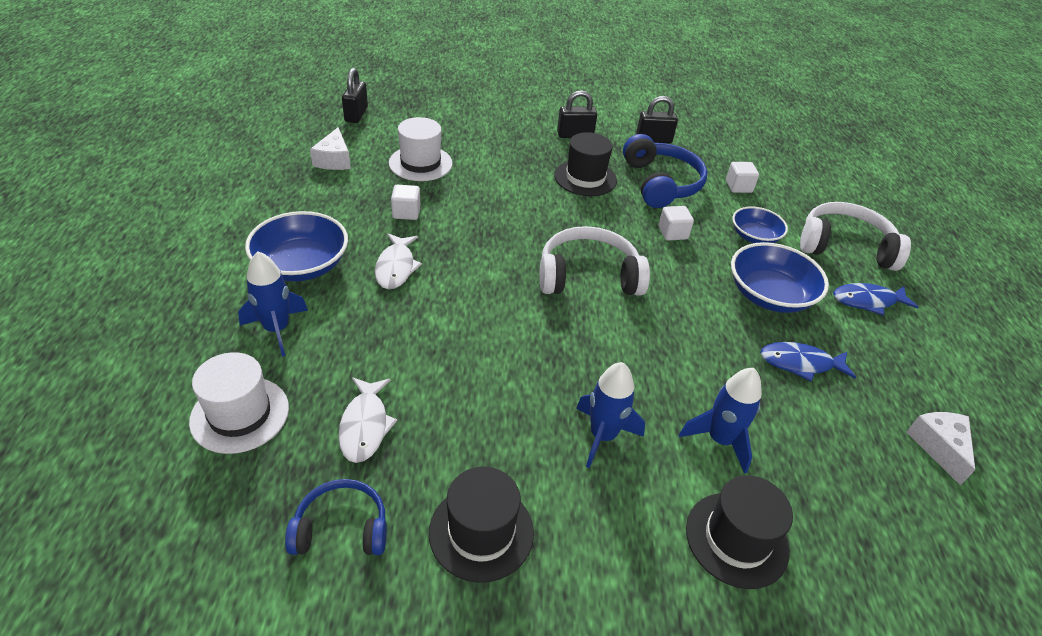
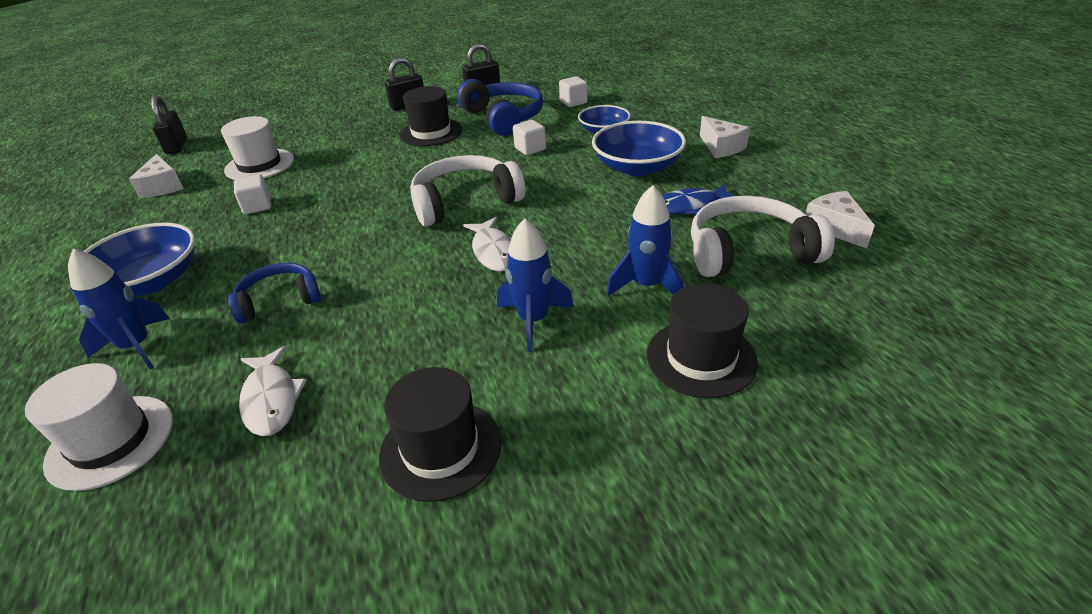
camera: 15 degrees left, 5 degrees down
blue headphones [285,479,387,555] -> blue headphones moved to [228,263,321,323]
white fish [375,233,422,289] -> white fish moved to [463,217,512,272]
white headphones [800,202,911,271] -> white headphones moved to [691,196,835,277]
blue fish [833,283,919,316] -> white cheese [700,116,750,158]

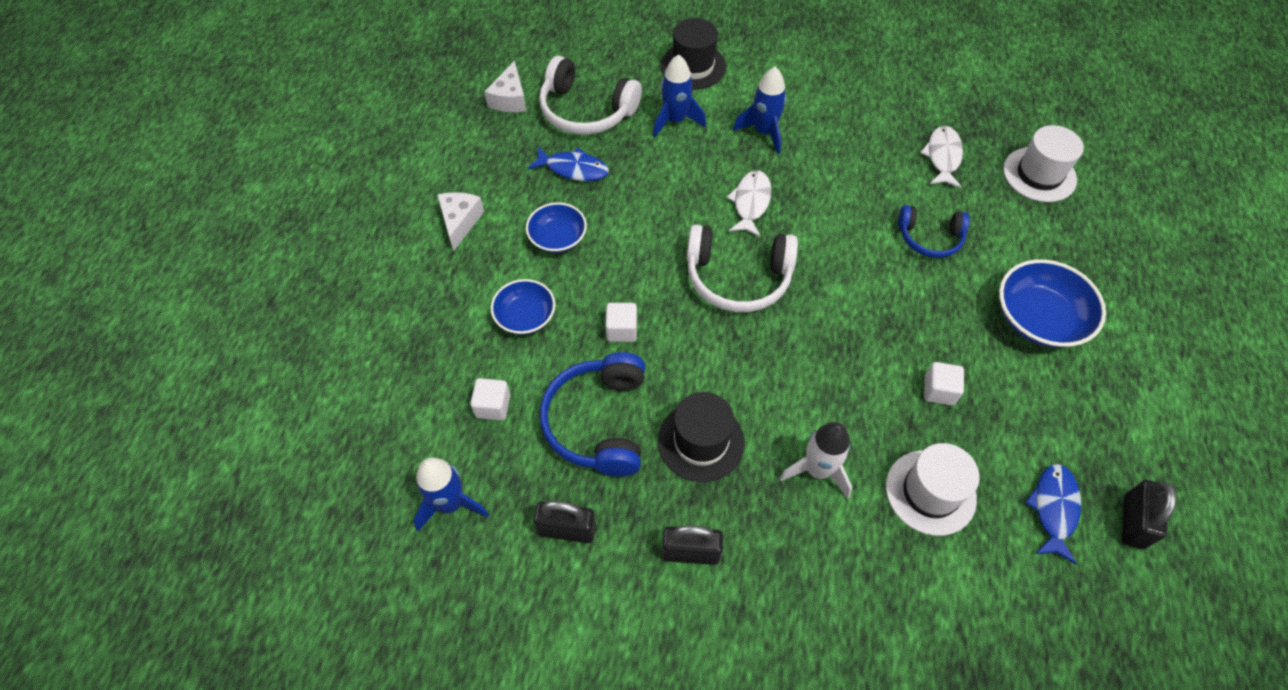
camera: 150 degrees left, 20 degrees up
blue rocket [68,249,170,369] -> blue rocket moved to [413,458,489,531]
white cheese [129,154,184,198] -> blue fish [1025,464,1081,565]
black padlock [151,96,187,154] -> black padlock moved to [1122,480,1177,549]
black hat [379,367,501,502] -> none
blue bowl [592,121,686,176] -> blue bowl [526,203,587,253], size x0.63
none -> white rocket [780,422,852,499]

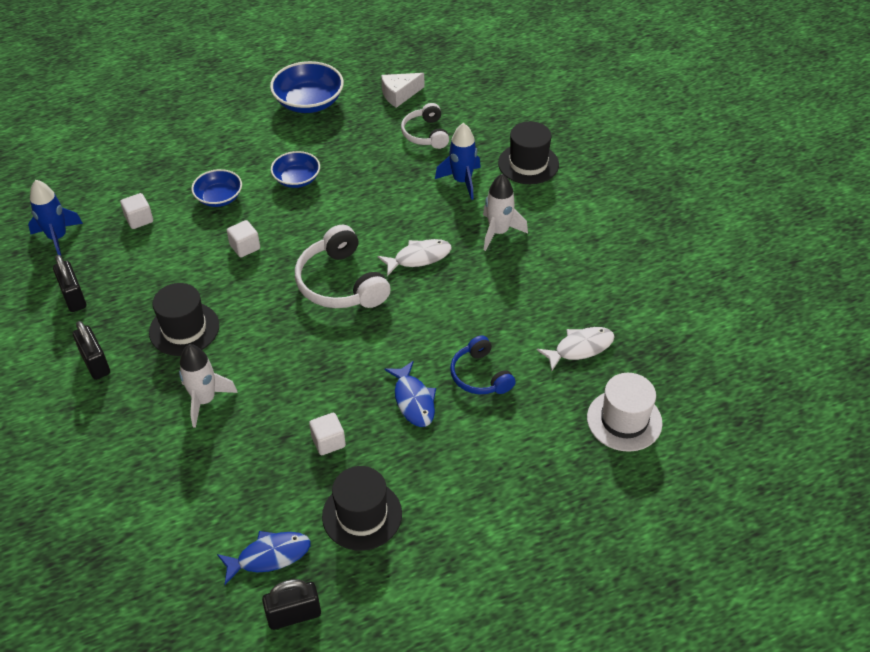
camera: 55 degrees right, 10 degrees down
white cheese [437,192,484,251] -> none
blue fish [528,147,609,181] -> blue fish moved to [384,361,436,427]
white headphones [539,56,642,135] -> white headphones [401,103,449,149], size x0.63
blue headphones [540,352,645,476] -> none
blue rocket [733,67,786,154] -> white rocket [483,174,528,251]
white hat [886,443,980,536] -> none
blue bowl [999,259,1106,348] -> blue bowl moved to [270,61,344,113]
none -> black hat [322,466,402,551]

